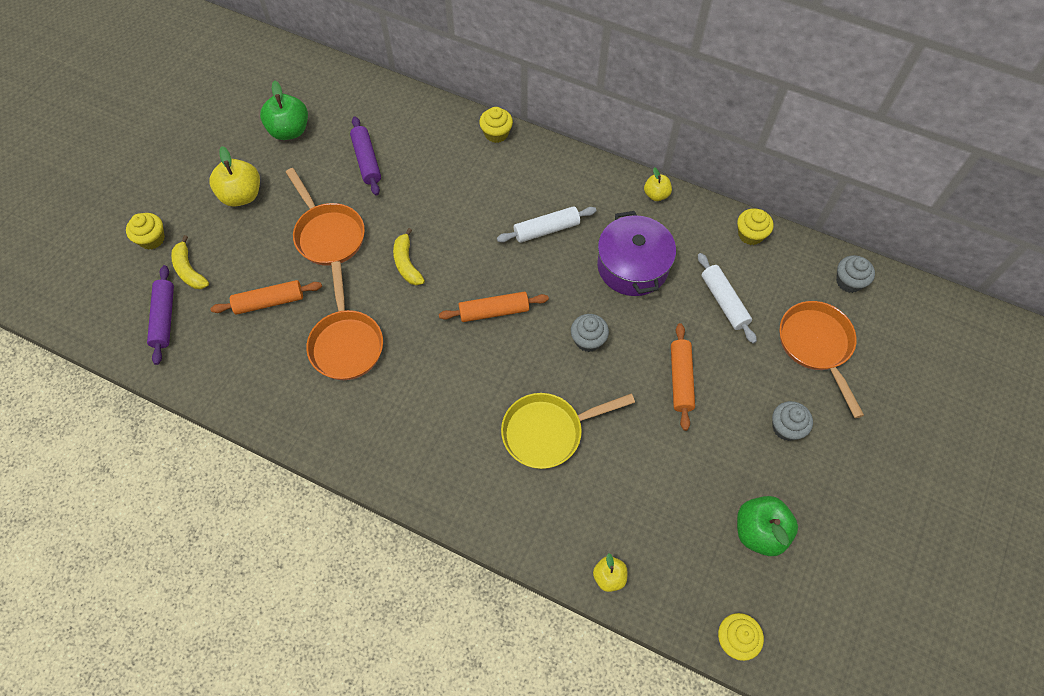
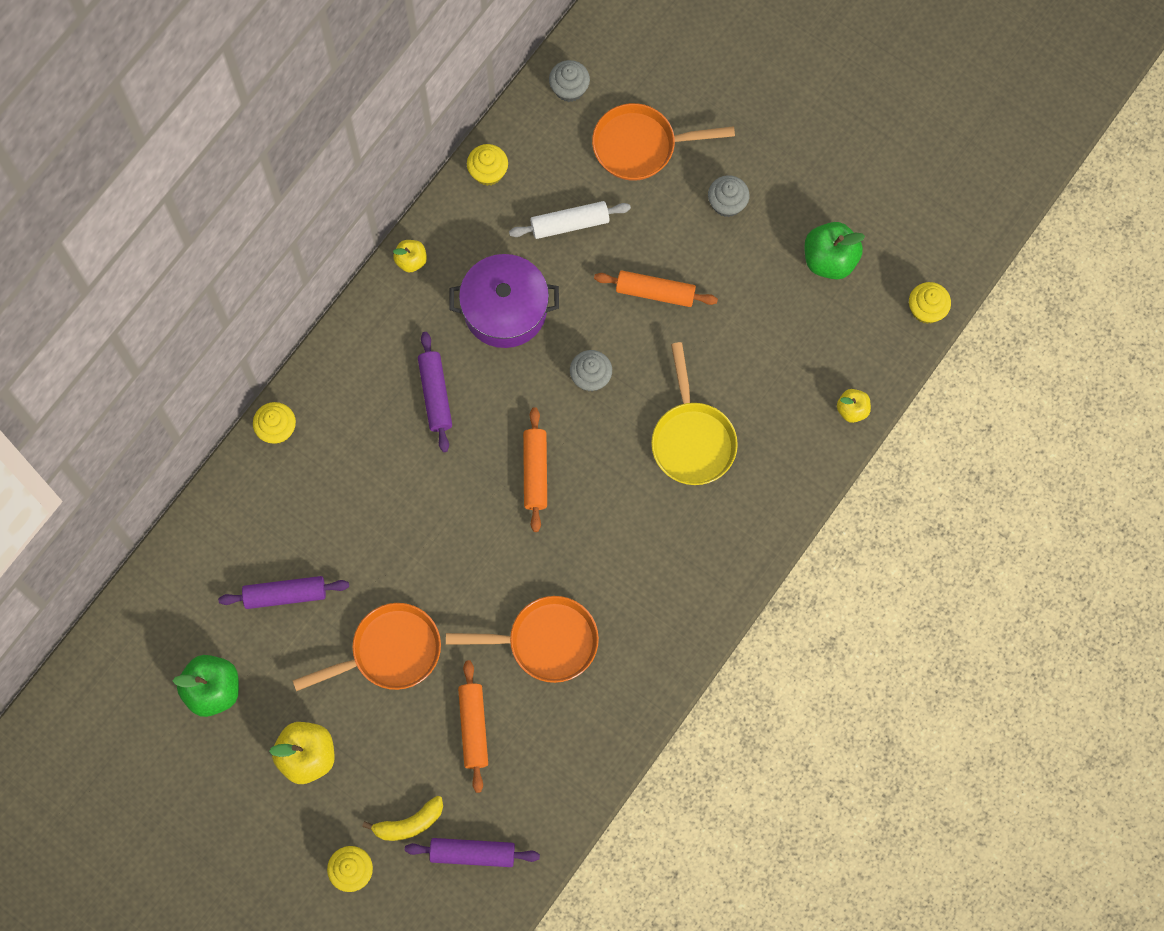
camera: 80 degrees left, 10 degrees up
yellow banana [393,228,425,285] -> none
white rolling pin [497,206,597,243] -> purple rolling pin [418,332,452,452]

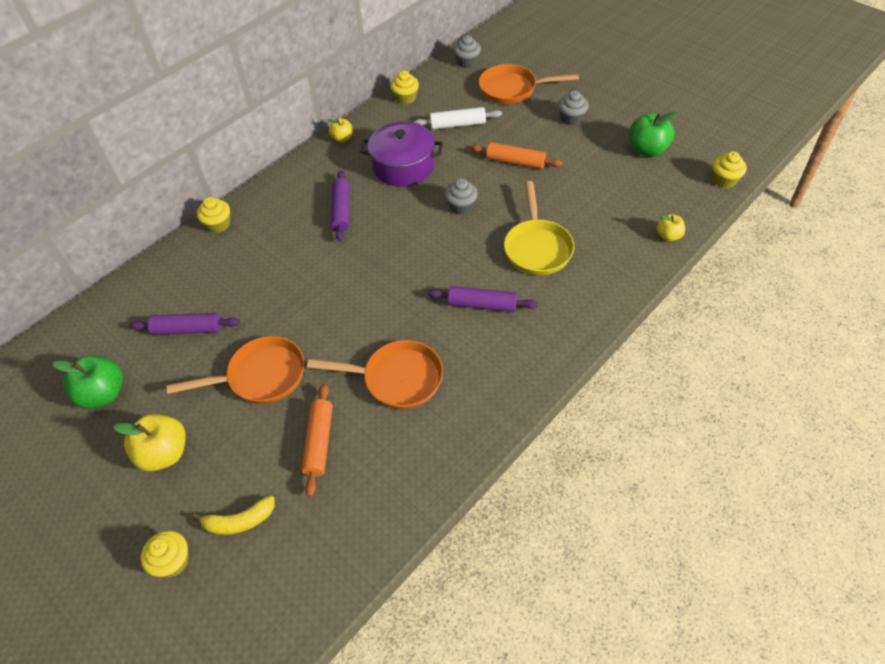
camera: 10 degrees right, 20 degrees down
purple rolling pin [405,838,540,867] -> purple rolling pin moved to [428,286,538,312]
orange rolling pin [523,407,547,532] -> none

